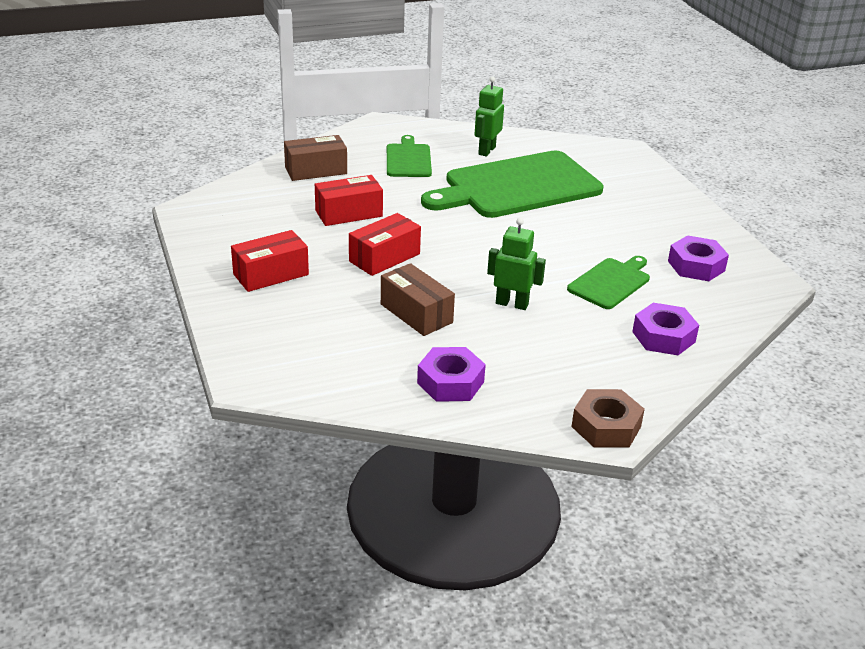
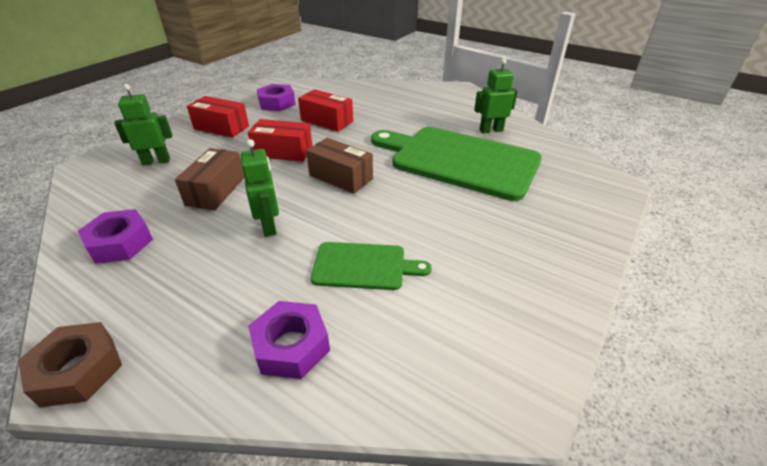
camera: 55 degrees right, 5 degrees up
brown box [284,135,347,181] -> brown box moved to [306,138,373,194]
green cutting board [387,135,432,177] -> none
purple nut [668,235,729,281] -> purple nut moved to [257,84,296,111]
none -> green robot [114,84,172,165]

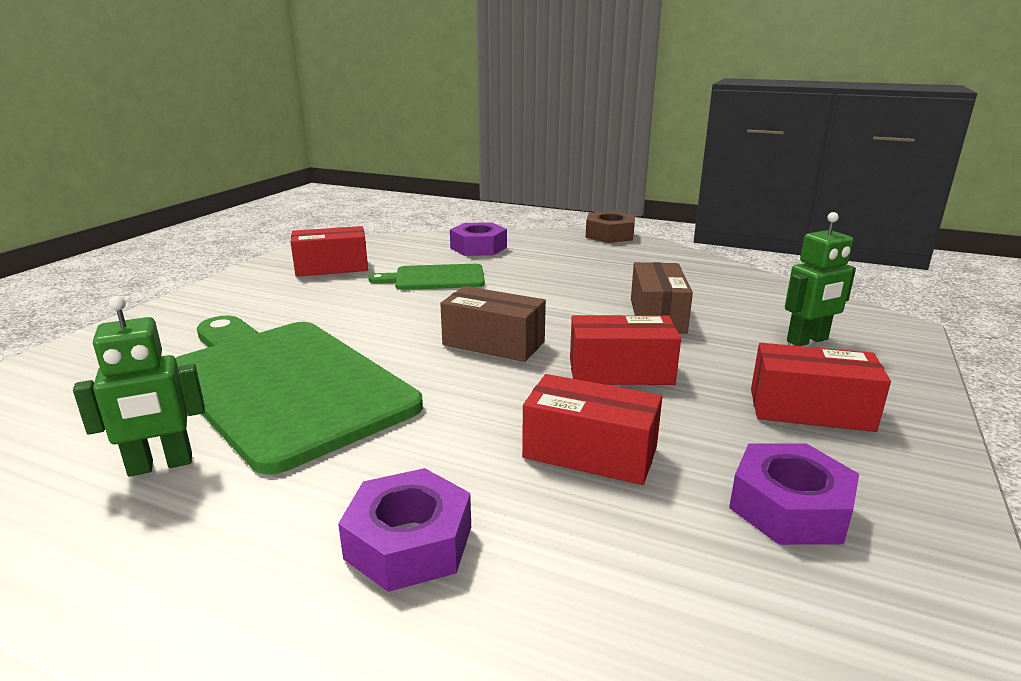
camera: 170 degrees right, 15 degrees down
purple nut [78,209,153,264] -> purple nut moved to [338,468,471,592]
green robot [240,139,279,237] -> none
green cutting board [371,127,542,201] -> green cutting board turned 150 degrees counterclockwise [175,315,423,475]
none -> red box [291,226,368,277]

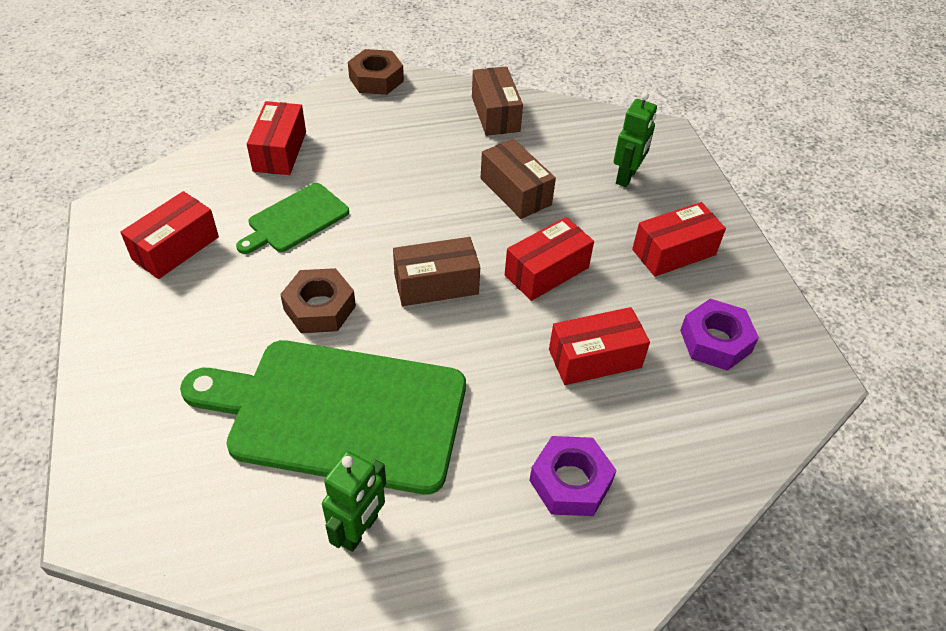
camera: 40 degrees left, 25 degrees up
purple nut [450,222,507,256] -> red box [247,101,306,175]
none -> brown nut [280,268,356,333]
none -> brown box [472,66,523,136]

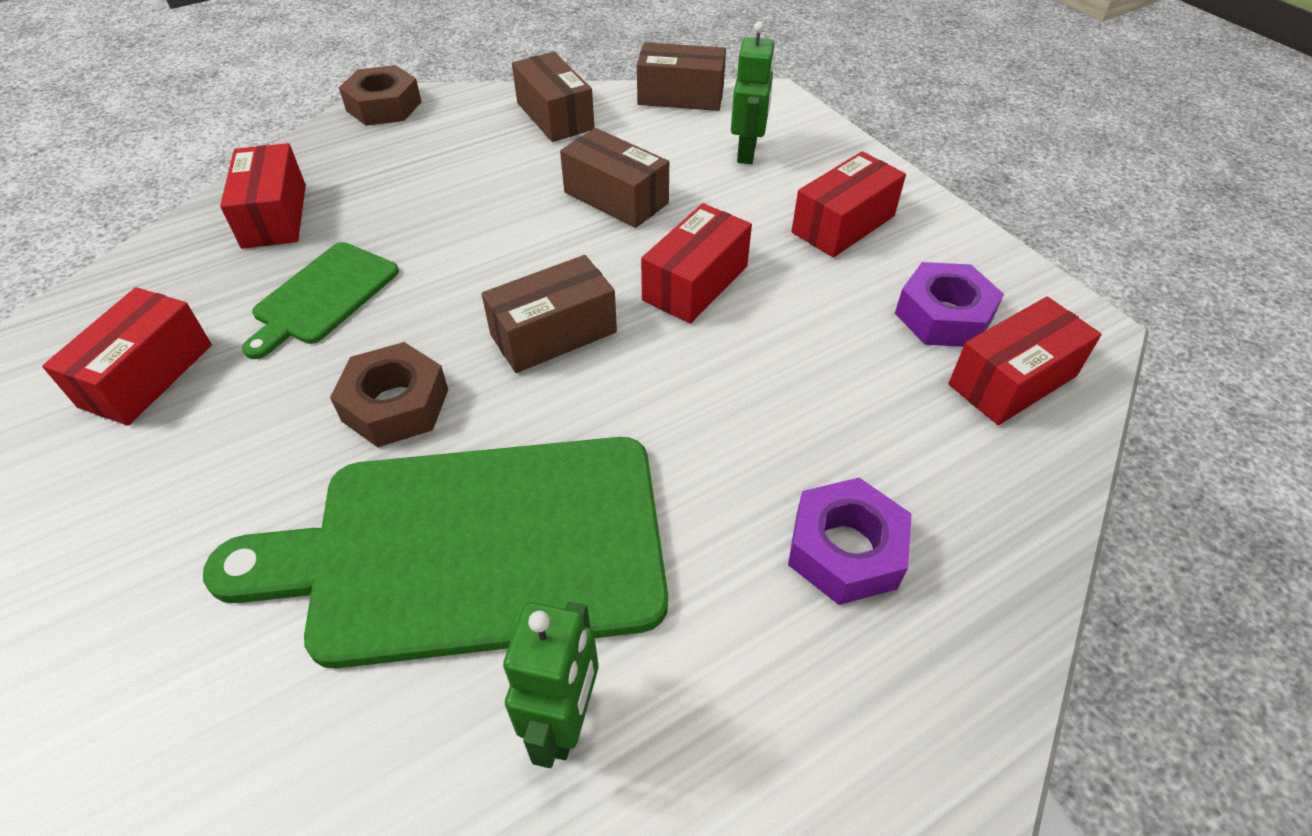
camera: 15 degrees left, 0 degrees up
red box [549,307,650,385] -> red box moved to [948,296,1102,425]
none -> brown box [637,42,726,111]

